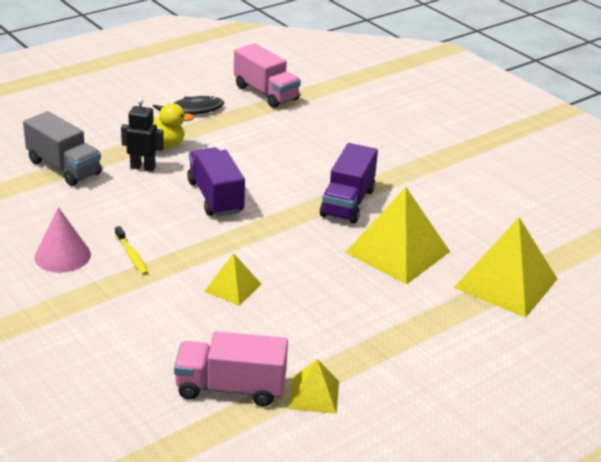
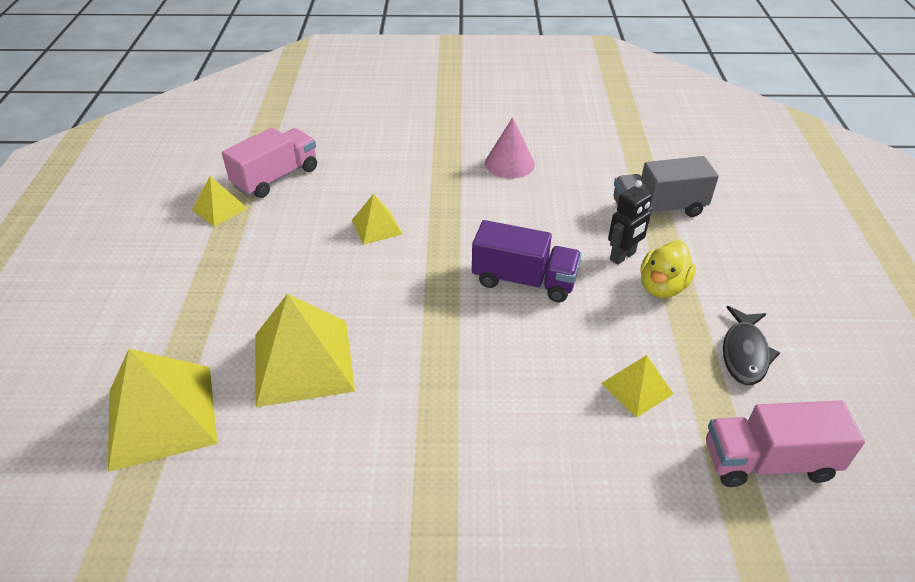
camera: 130 degrees right, 10 degrees up
yellow toothbrush [115,226,149,275] -> none
purple truck [320,143,378,224] -> none
none -> yellow pyramid [601,355,673,418]

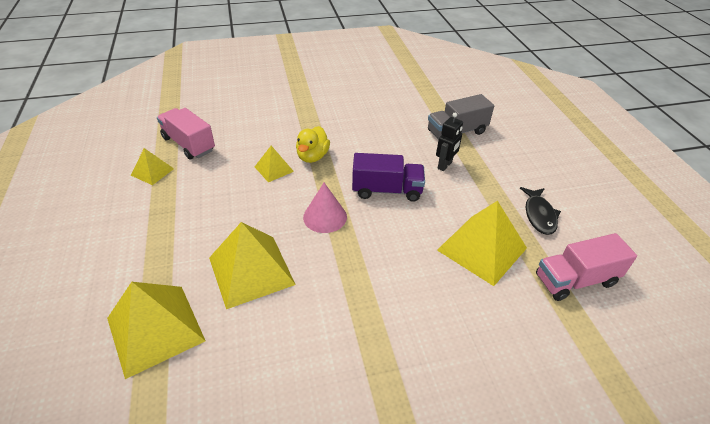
camera: 15 degrees left, 0 degrees up
pink truck [222,127,317,198] -> pink truck turned 75 degrees counterclockwise [157,108,215,160]
pink cone [485,117,535,178] -> pink cone moved to [303,183,347,233]
yellow pyramid [601,355,673,418] -> yellow pyramid [437,201,527,286], size x1.92
yellow duck [640,241,696,298] -> yellow duck moved to [296,126,330,163]

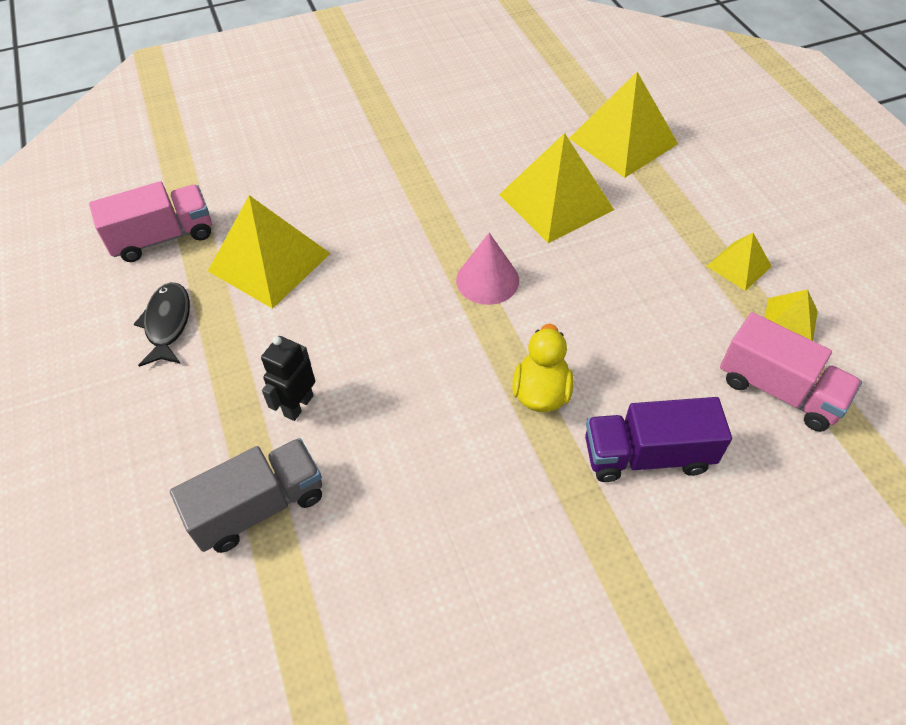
camera: 175 degrees right, 10 degrees up
yellow pyramid [255,146,294,182] -> yellow pyramid moved to [707,233,772,291]
purple truck [352,153,425,202] -> purple truck moved to [585,397,732,482]

